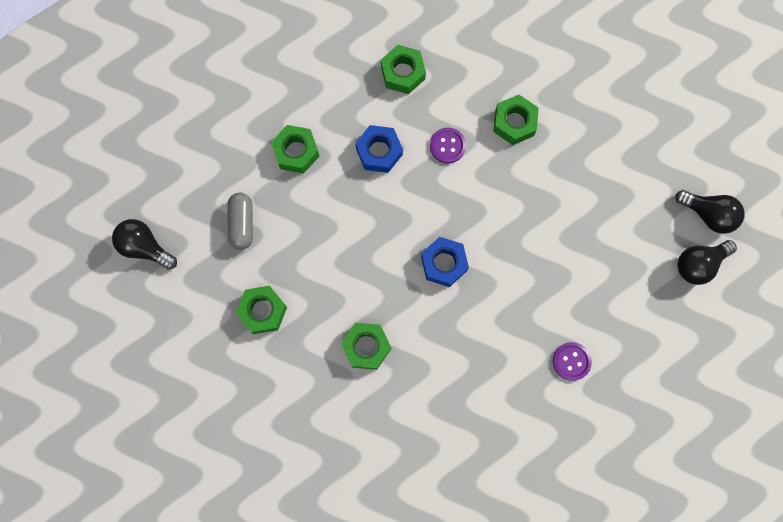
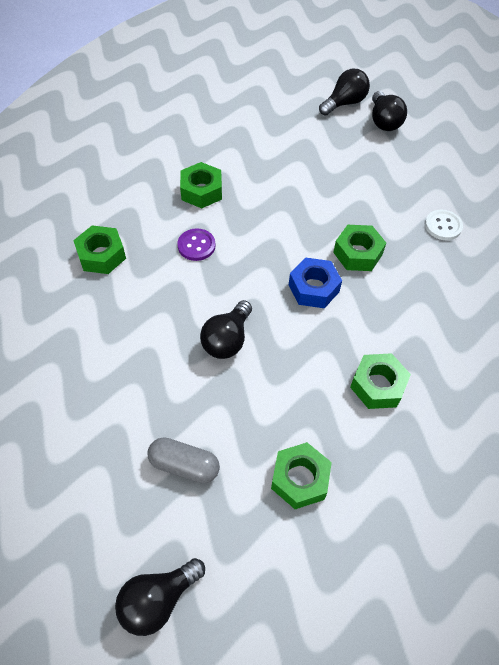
camera: 70 degrees left, 20 degrees down
green nut [271,125,319,174] -> green nut moved to [333,225,386,271]
blue nut [355,125,403,173] -> none
purple button [553,342,592,381] -> white button [425,209,463,240]
none -> black light bulb [200,300,252,359]

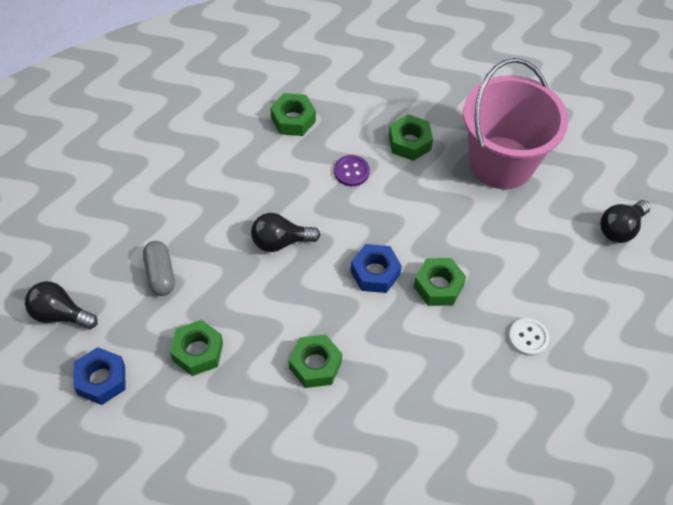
camera: 55 degrees right, 0 degrees up
black light bulb [319,69,370,116] -> none
none -> blue nut [73,347,126,405]
none -> pink bucket [463,58,568,189]

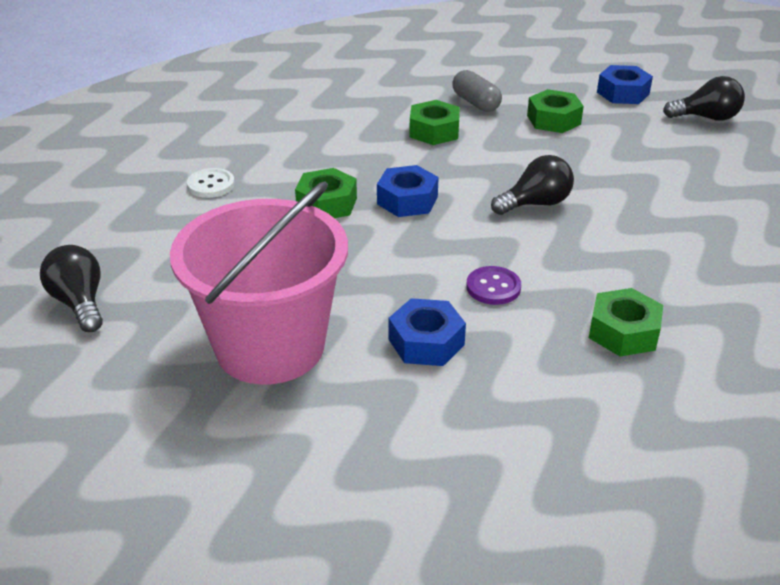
camera: 165 degrees right, 20 degrees down
grey capsule [143,241,175,296] -> grey capsule moved to [452,70,502,112]
green nut [389,114,433,161] -> blue nut [389,298,466,366]
black light bulb [600,200,651,243] -> black light bulb turned 60 degrees counterclockwise [40,245,103,332]

